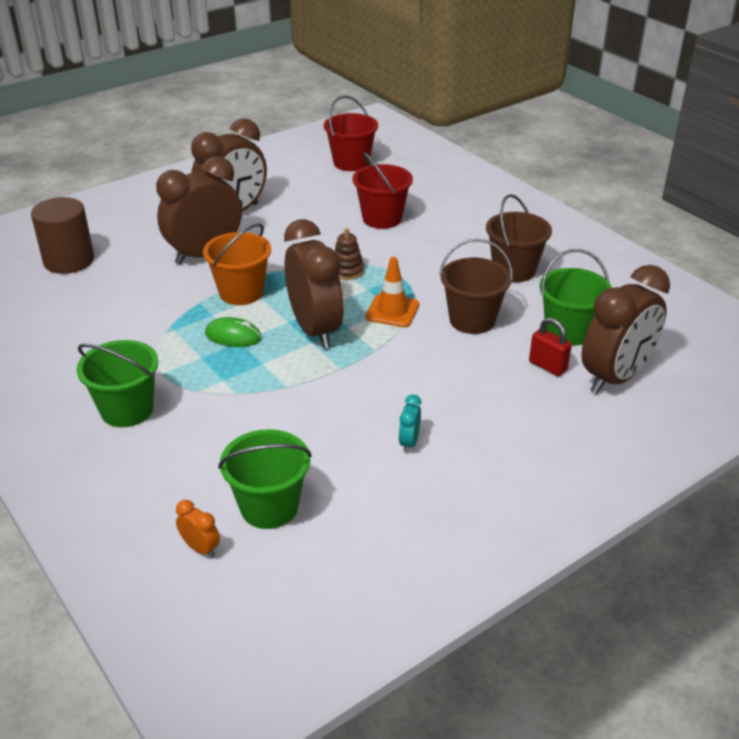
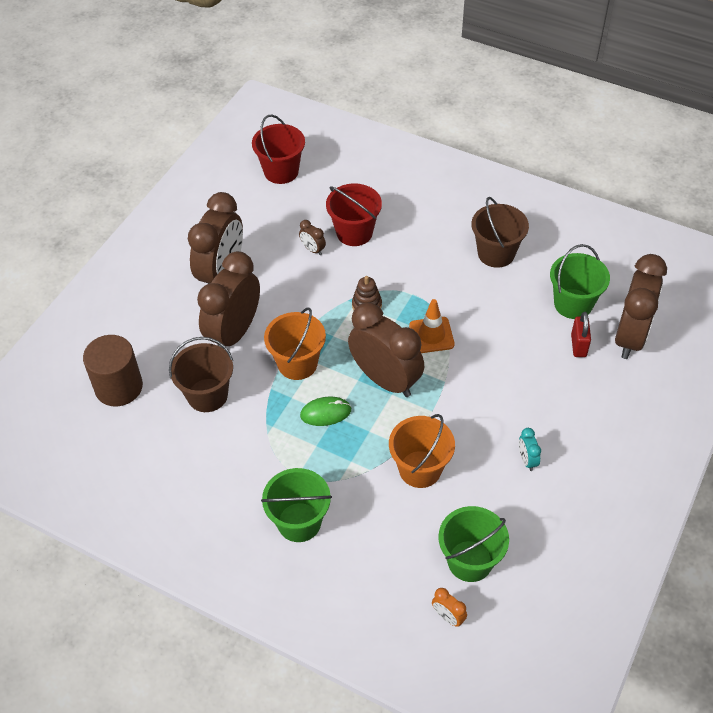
camera: 25 degrees left, 15 degrees up
orange clock [176,500,220,557] -> orange clock turned 150 degrees counterclockwise [432,588,467,627]
brown bucket [439,239,513,334] -> brown bucket moved to [169,337,233,412]
red padlock [529,317,572,376] -> red padlock turned 75 degrees clockwise [571,312,591,357]
none -> brown clock [299,220,326,255]
none -> orange bucket [389,414,455,488]

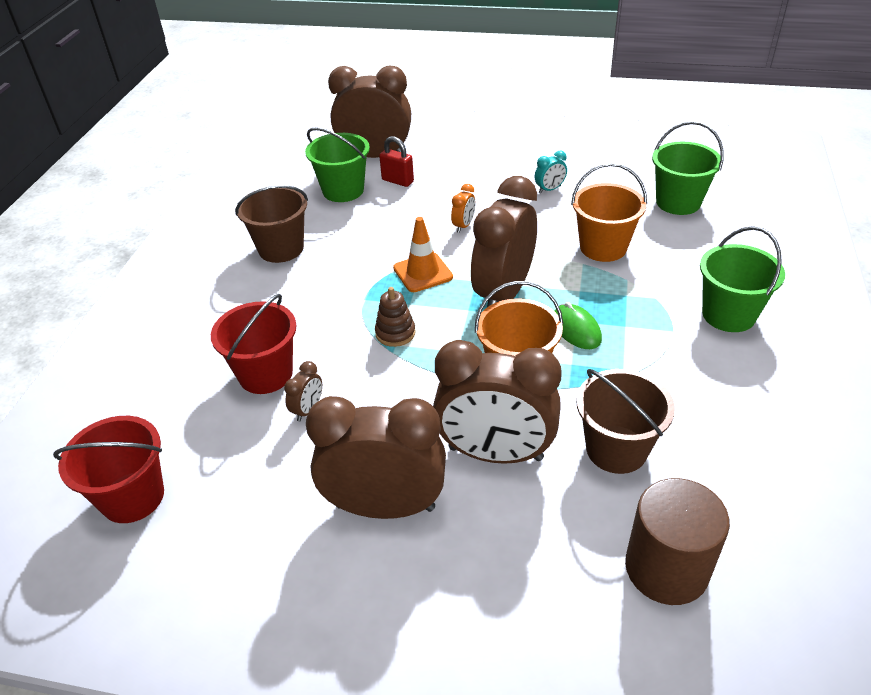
camera: 105 degrees left, 10 degrees down
orange clock [432,588,467,627] -> orange clock moved to [451,184,475,233]
red padlock [571,312,591,357] -> red padlock turned 45 degrees clockwise [379,136,414,187]

